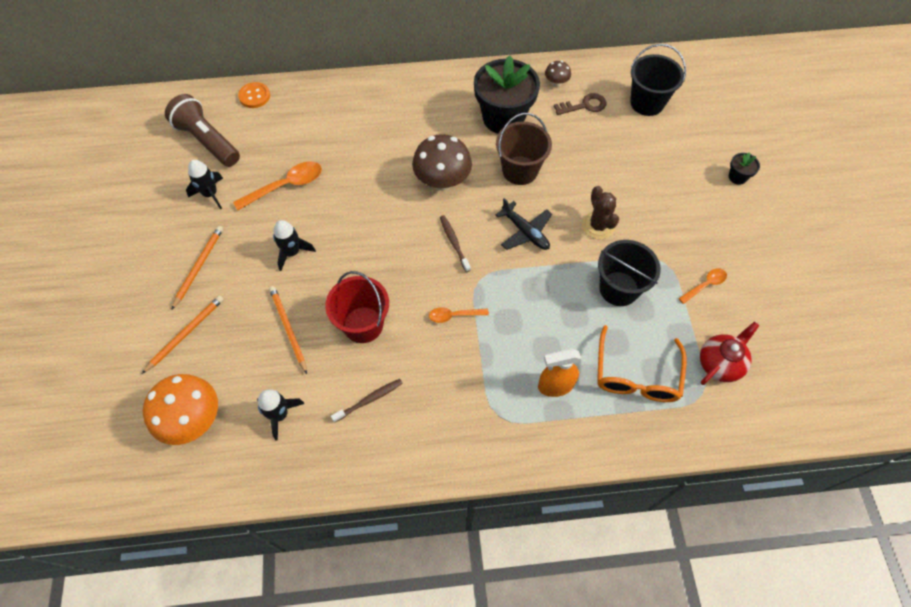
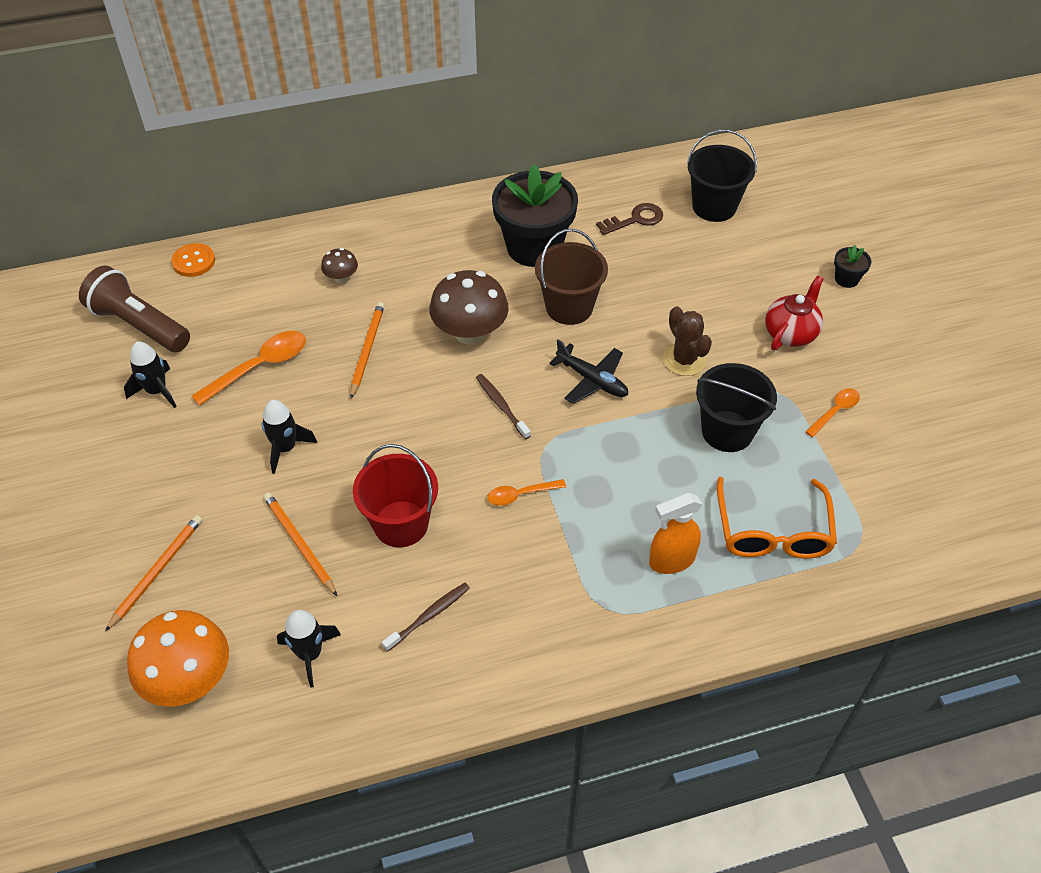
camera: 10 degrees left, 10 degrees down
orange pencil [171,226,223,310] -> orange pencil moved to [350,302,385,398]
brown mushroom [545,61,571,87] -> brown mushroom moved to [321,248,358,283]
red teapot [700,322,760,385] -> red teapot moved to [765,275,824,350]

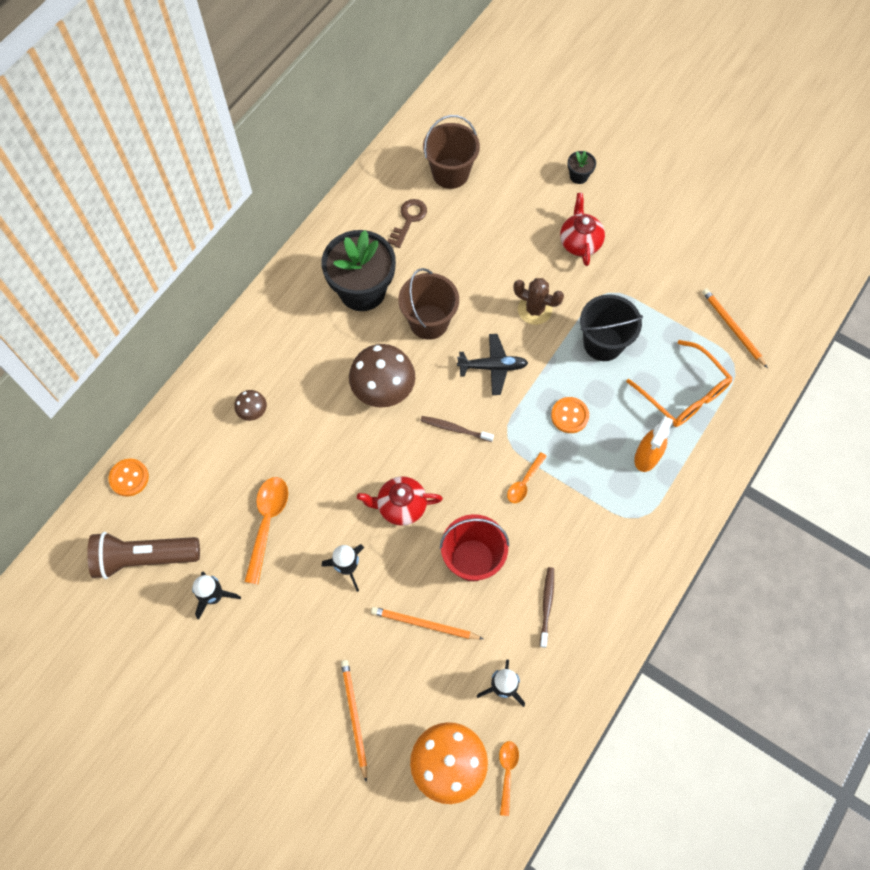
camera: 40 degrees left, 15 degrees up
orange pencil [350,302,385,398] -> orange pencil moved to [702,288,768,368]
black bucket [687,130,757,222] -> brown bucket [423,115,480,189]
orange spoon [805,388,860,437] -> orange spoon moved to [499,741,519,816]
none -> red teapot [357,476,443,526]
none -> orange button [551,397,589,433]

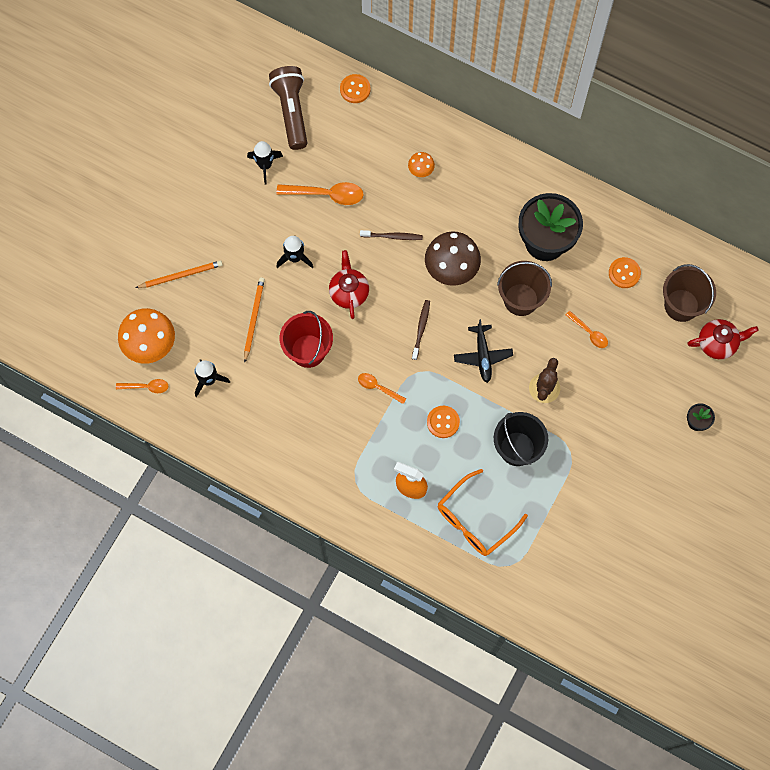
camera: 85 degrees right, 5 degrees up
brown mushroom [234,390,267,421] -> orange mushroom [408,152,435,177]
brown key [388,199,427,248] -> orange button [609,257,641,288]
brown toothbrush [540,567,554,648] -> brown toothbrush moved to [360,230,423,240]
red teapot [560,193,605,266] -> red teapot moved to [688,319,759,359]
orange pencil [702,288,768,368] -> none
none -> orange spoon [566,311,608,348]

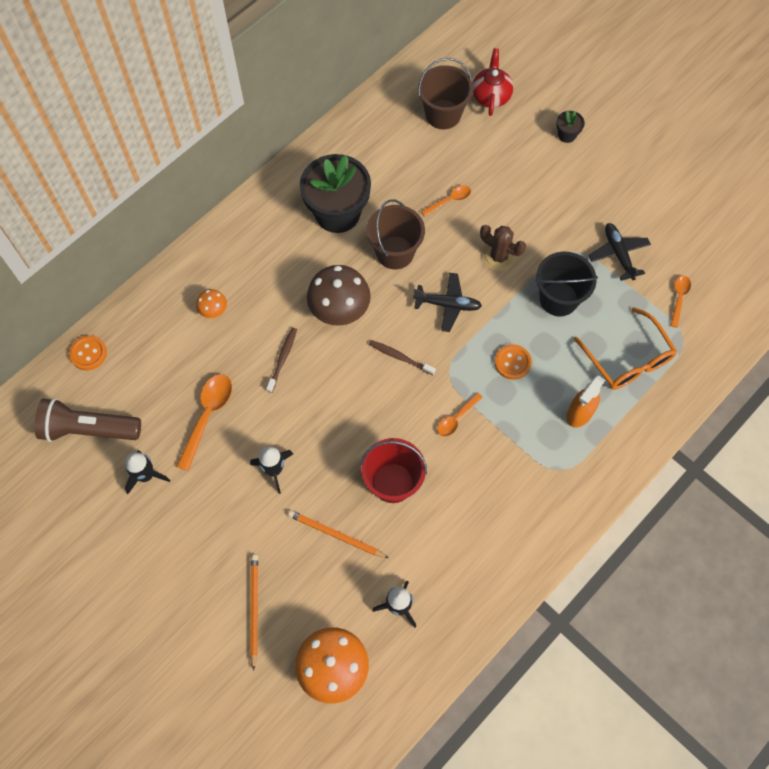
camera: 75 degrees left, 5 degrees down
orange spoon [116,379,169,393] -> orange spoon moved to [670,275,691,328]
red teapot [329,250,369,319] -> none
orange button [609,257,641,288] -> none
none -> black plane [588,223,651,281]

